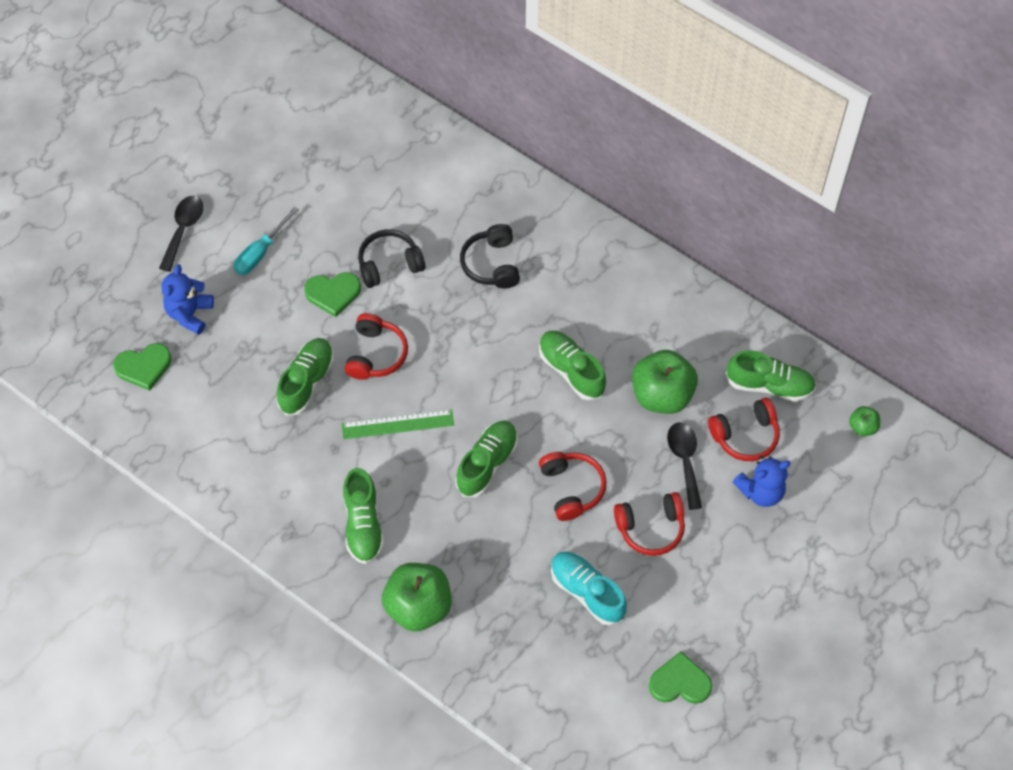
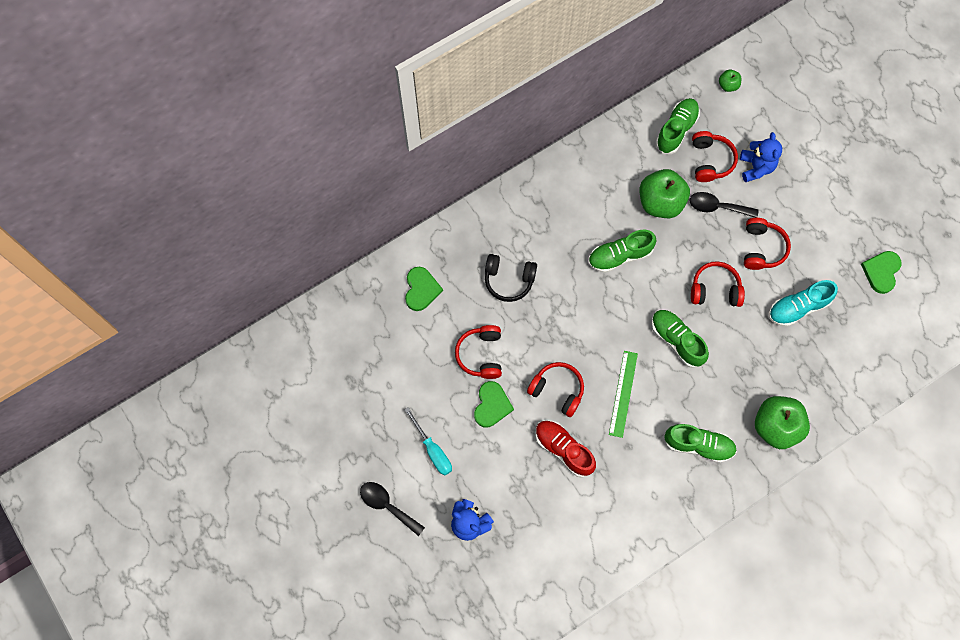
camera: 70 degrees left, 10 degrees up
green heart [113,343,172,391] -> green heart moved to [405,267,443,311]
green shoe [276,338,334,416] -> red shoe [535,420,596,478]
black headphones [358,229,425,288] -> red headphones [455,325,502,379]

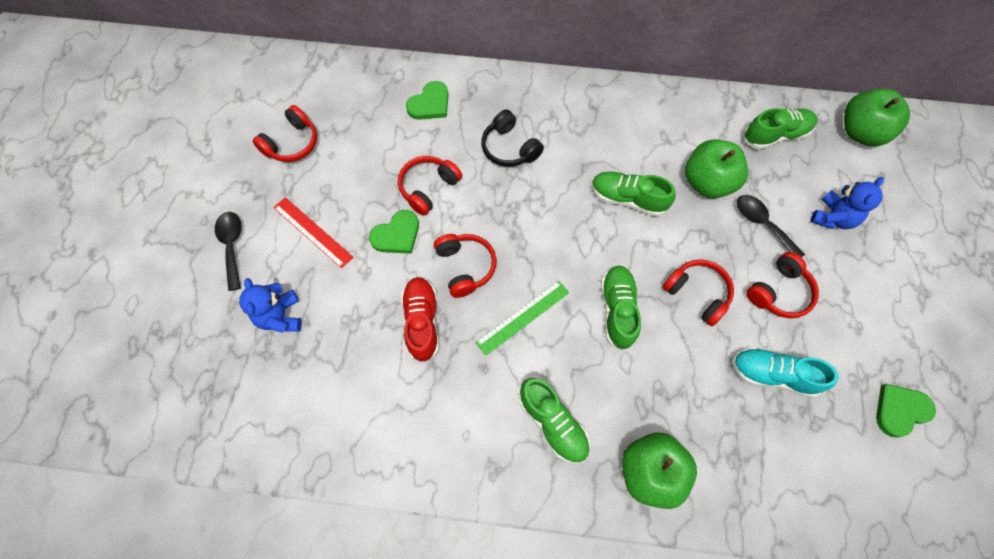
camera: 40 degrees right, 5 degrees down
turquoise screwdriver [404,407,452,475] -> red ruler [273,197,353,268]
red headphones [692,131,738,182] -> red headphones moved to [253,105,317,162]
green apple [719,70,741,92] -> green apple [844,89,910,146], size x2.13

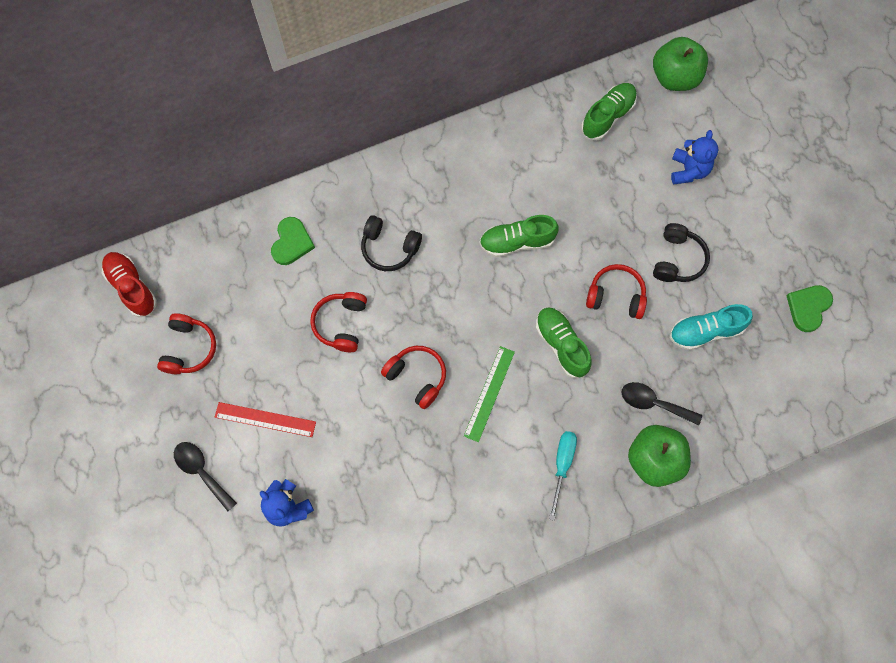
camera: 30 degrees left, 5 degrees up
green heart [369,210,419,254] -> none
red shoe [401,277,439,363] -> red shoe moved to [102,252,157,318]
green shoe [519,378,590,464] -> turquoise screwdriver [549,431,577,521]
green apple [685,139,748,199] -> none
black spoon [737,195,805,257] -> black spoon moved to [622,382,702,426]
red headphones [747,252,819,318] -> black headphones [653,223,710,282]

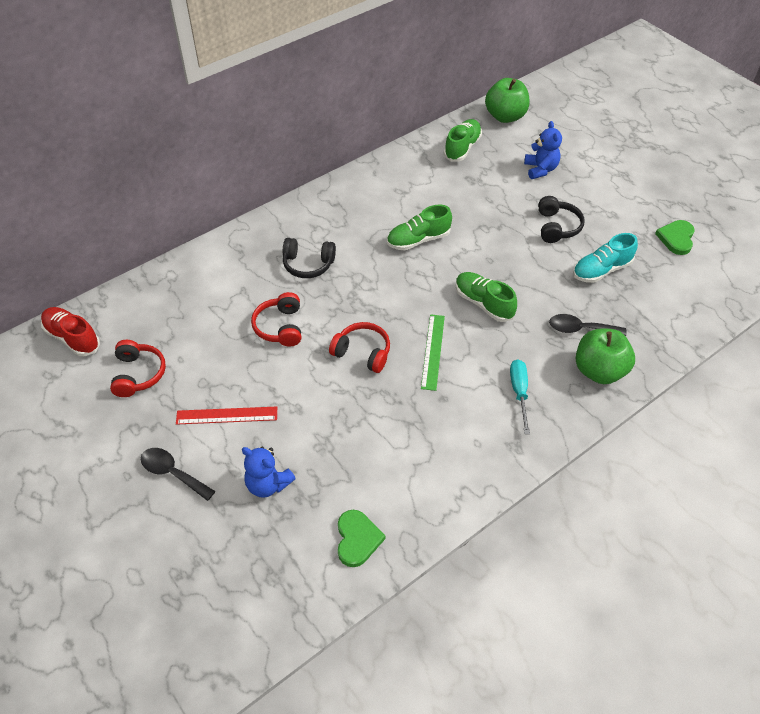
camera: 15 degrees left, 20 degrees down
green heart [271,217,315,265] -> green heart moved to [338,510,386,567]
red headphones [586,264,647,319] -> none

